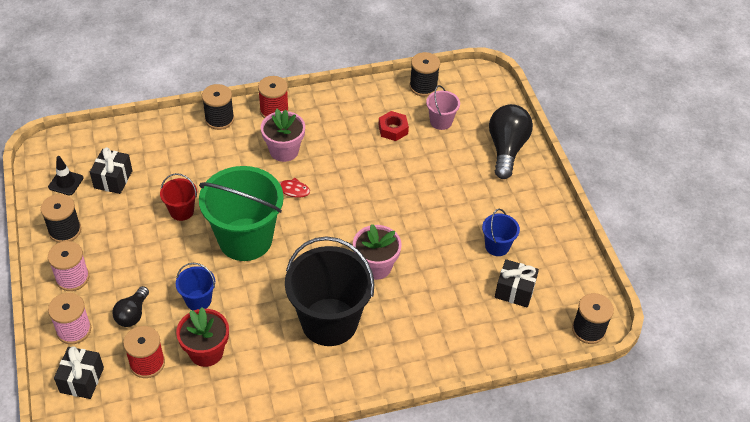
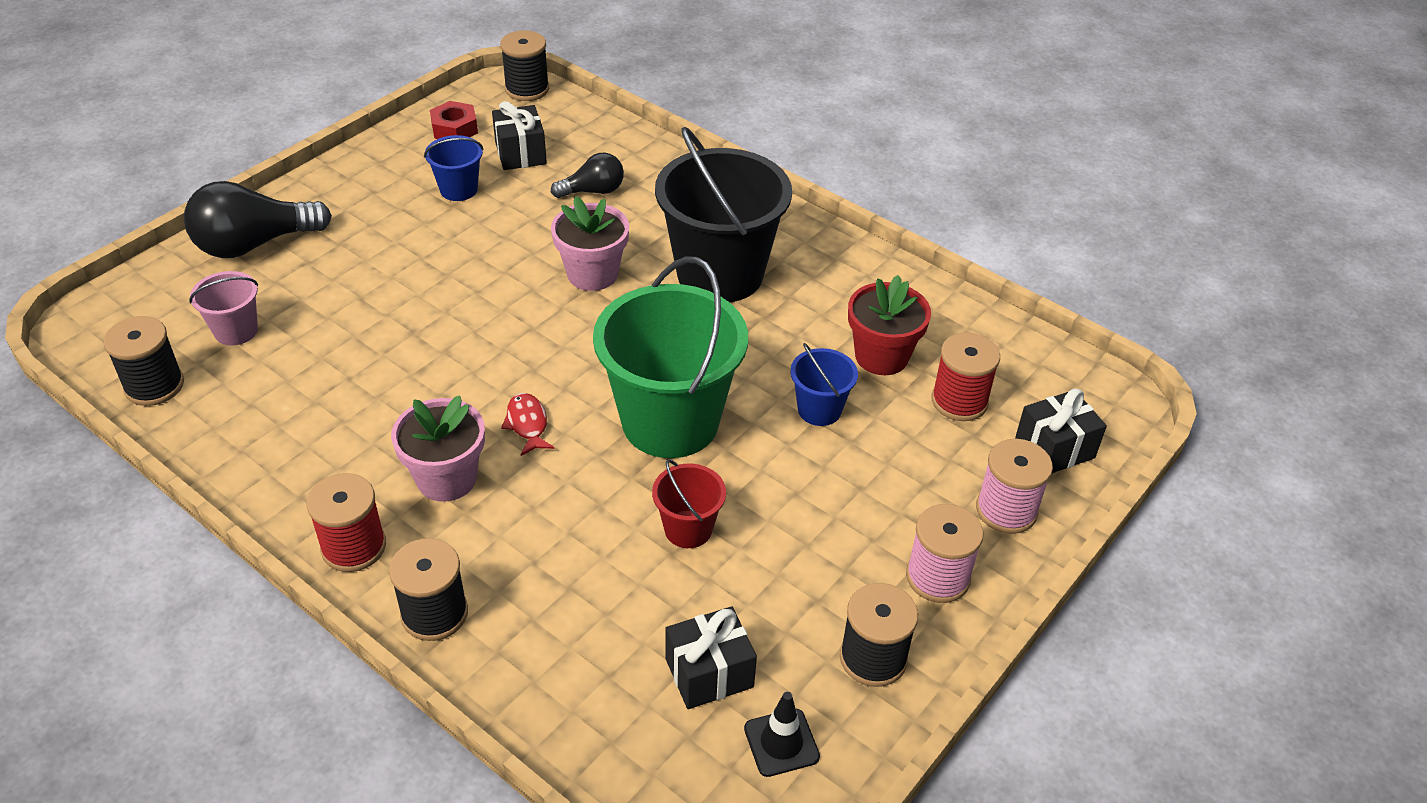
camera: 125 degrees left, 5 degrees down
black light bulb [112,286,149,327] -> black light bulb moved to [551,153,624,198]
red nut [379,111,409,141] -> red nut moved to [430,101,478,139]

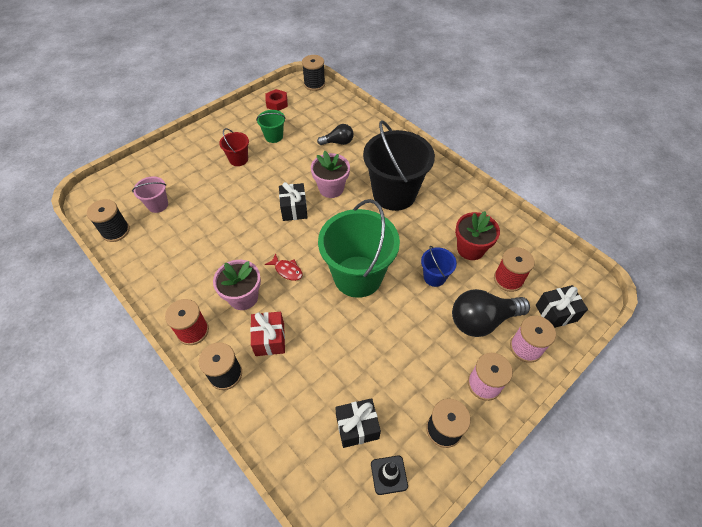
camera: 10 degrees right, 10 degrees up
black light bulb [184,181,332,258] -> black light bulb moved to [452,289,530,337]
blue bucket [424,135,484,201] -> green bucket [256,110,286,143]
black gift [492,101,547,170] -> black gift moved to [279,182,308,221]
red fish [501,393,555,456] -> red fish turned 135 degrees clockwise [265,253,303,281]
red bucket [652,459,726,548] -> red bucket moved to [219,128,249,166]
none -> red gift [250,312,285,356]

